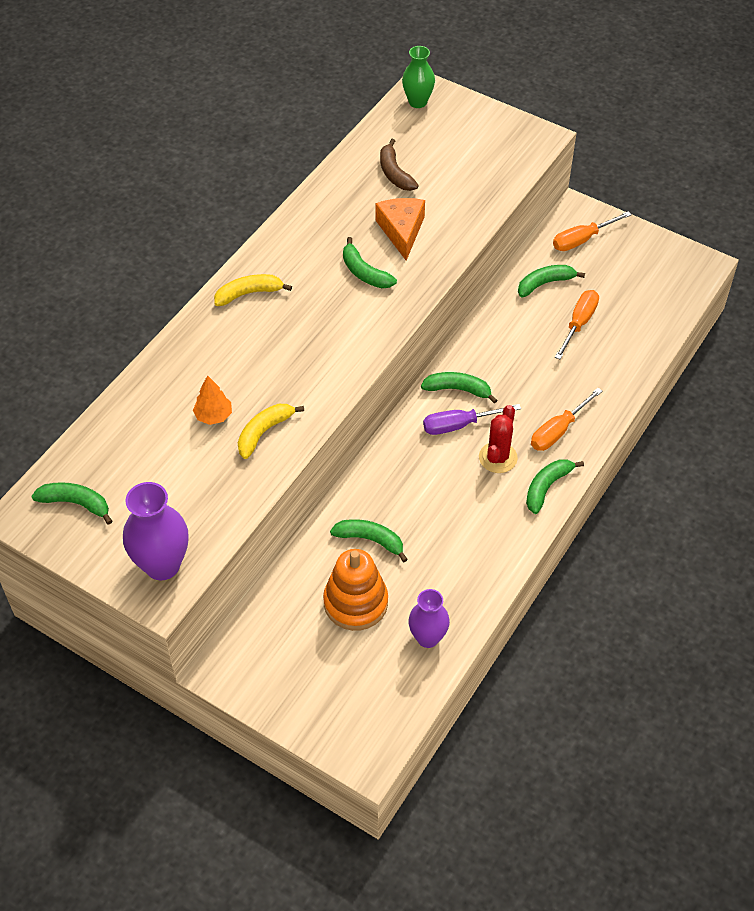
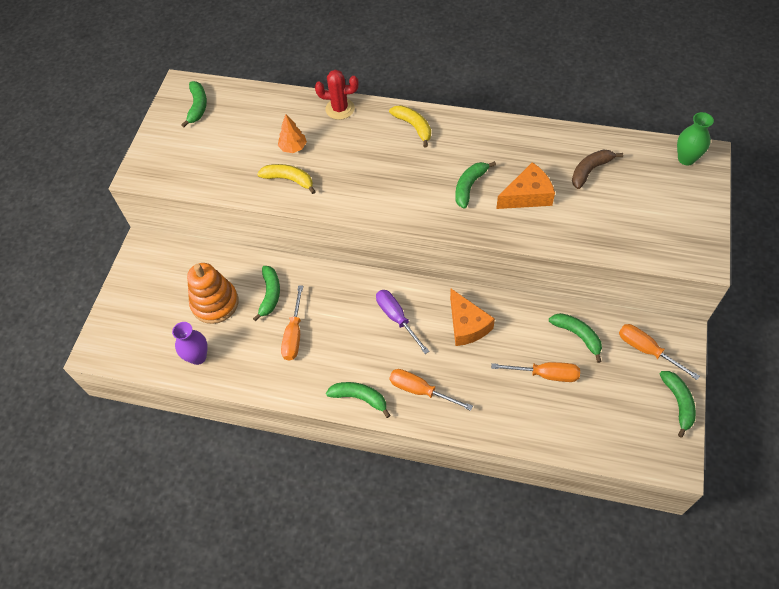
camera: 75 degrees right, 5 degrees up
purple vase [123,482,189,580] -> none
green banana [421,372,497,404] -> green banana moved to [660,371,696,438]
red cactus [479,405,518,473] -> red cactus moved to [315,69,359,120]
none -> orange screwdriver [281,285,303,361]
none -> orange cheese [450,289,495,346]

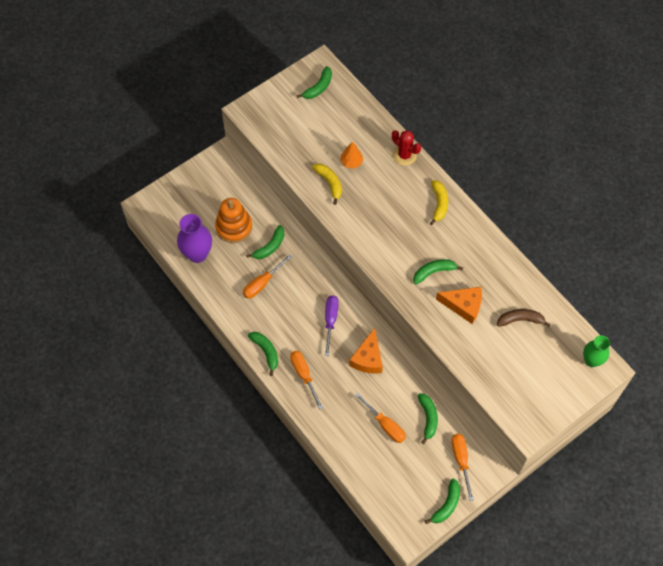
camera: 35 degrees right, 5 degrees up
purple vase [172,322,208,365] -> purple vase [177,214,212,263], size x1.51

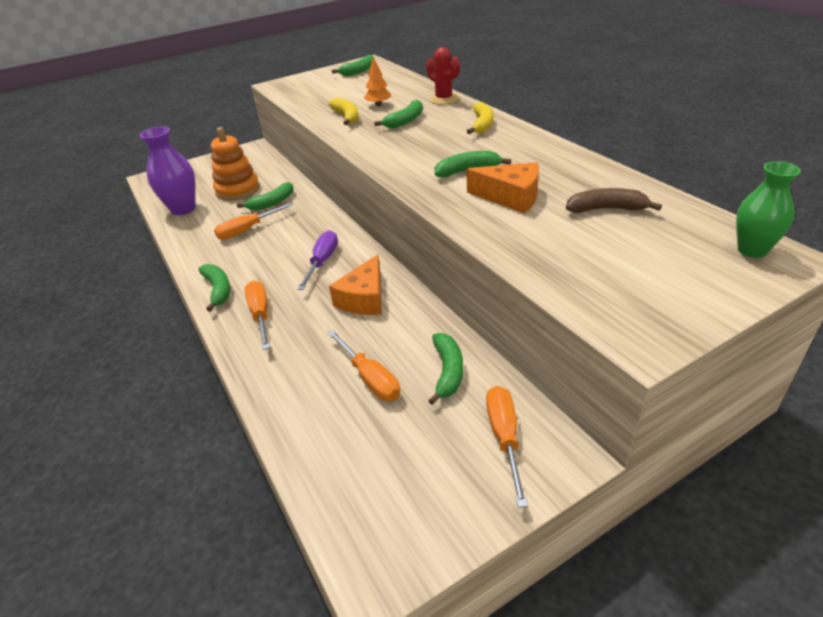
camera: 10 degrees right, 25 degrees down
green banana [425,479,460,524] -> green banana moved to [374,100,423,128]

